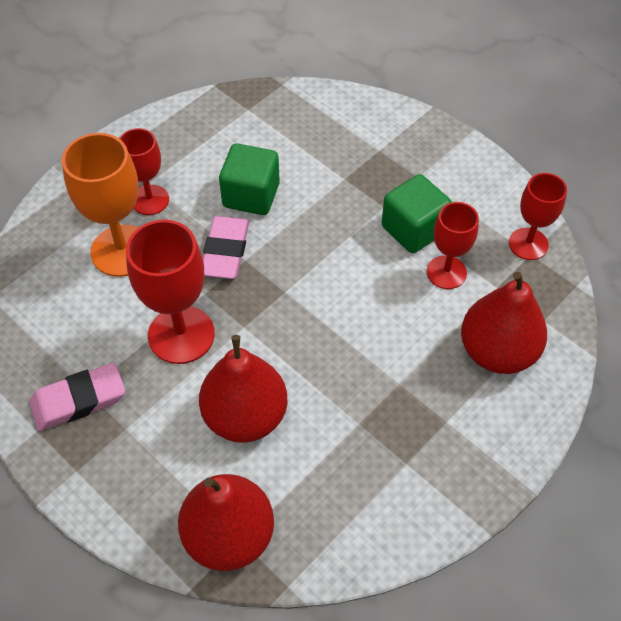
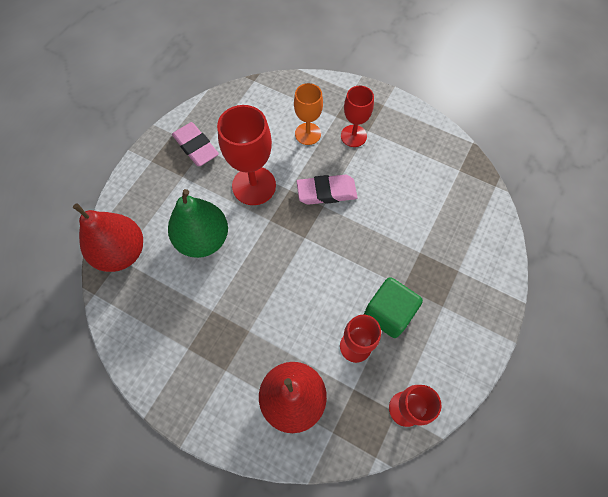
camera: 75 degrees right, 10 degrees up
orange goblet [62,133,139,277] -> orange goblet [294,83,323,145], size x0.63
red pear [199,335,287,443] -> green pear [168,189,228,258]
green cube [219,143,280,215] -> none

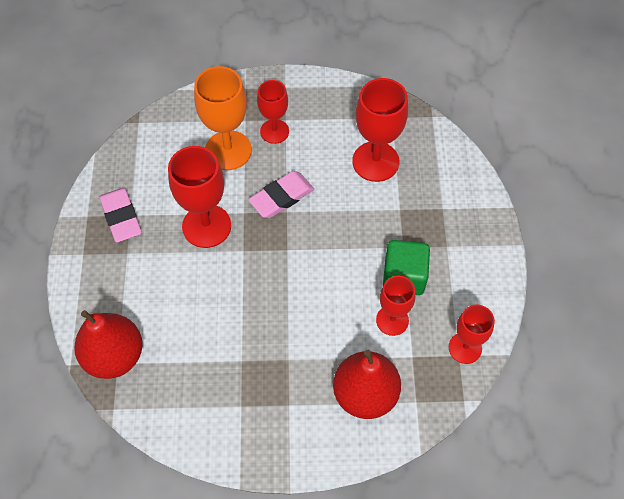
camera: 30 degrees left, 5 degrees down
green pear [168,189,228,258] -> none
pink eraser [172,122,219,166] -> pink eraser turned 45 degrees clockwise [100,188,142,242]
orange goblet [294,83,323,145] -> orange goblet [194,66,252,170], size x1.59
none -> red goblet [352,78,408,182]

